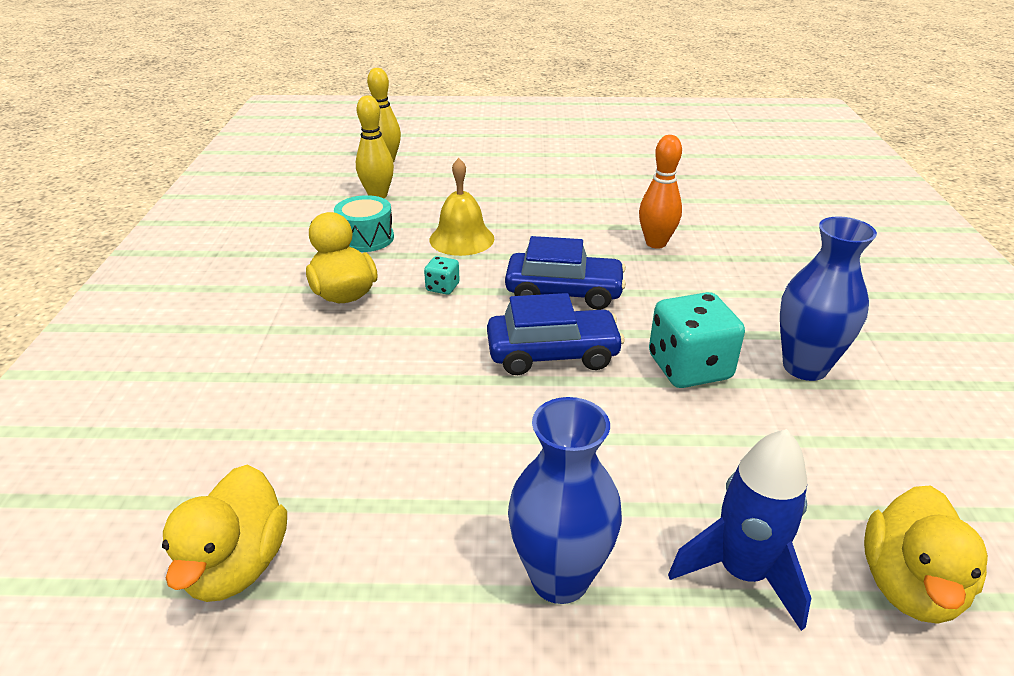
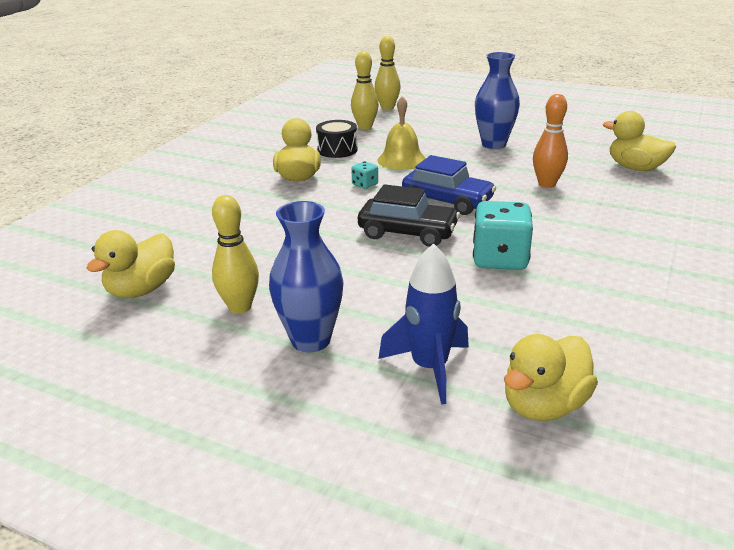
camera: 25 degrees right, 5 degrees down
turquoise drum [334,195,394,252] -> black drum [316,120,357,158]
blue car [487,293,625,375] -> black car [358,184,460,247]
blue vase [780,216,877,381] -> blue vase moved to [475,52,520,149]
none -> yellow bowling pin [212,195,259,314]
none -> yellow duck [603,111,676,171]

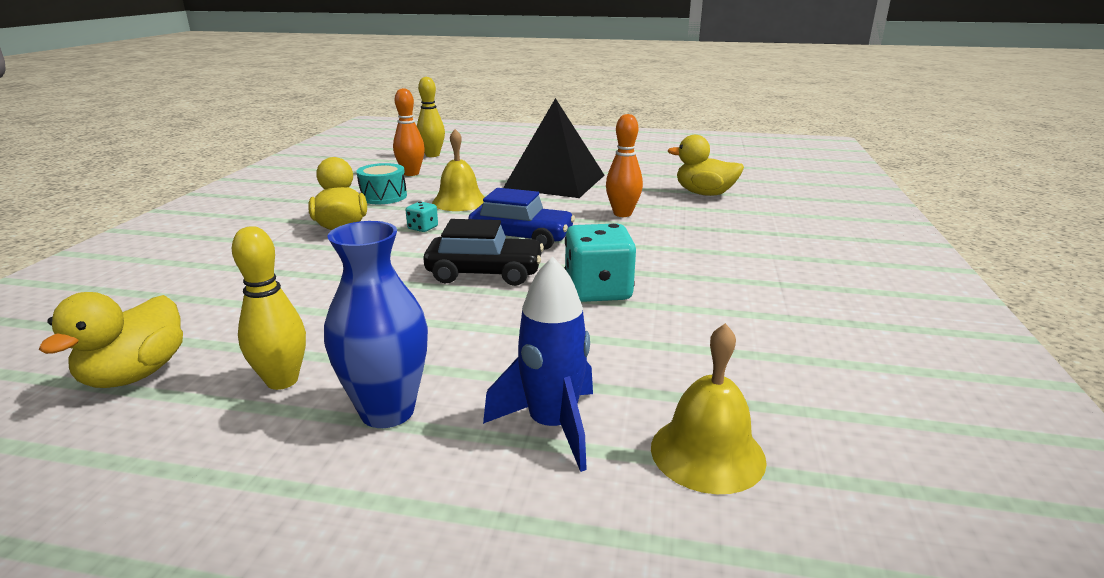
camera: 15 degrees left, 5 degrees down
black drum [316,120,357,158] -> turquoise drum [356,163,407,204]
yellow bowling pin [351,51,379,130] -> orange bowling pin [393,88,425,176]
blue vase [475,52,520,149] -> black pyramid [503,98,604,198]
yellow duck [504,334,598,421] -> yellow bell [651,323,767,494]

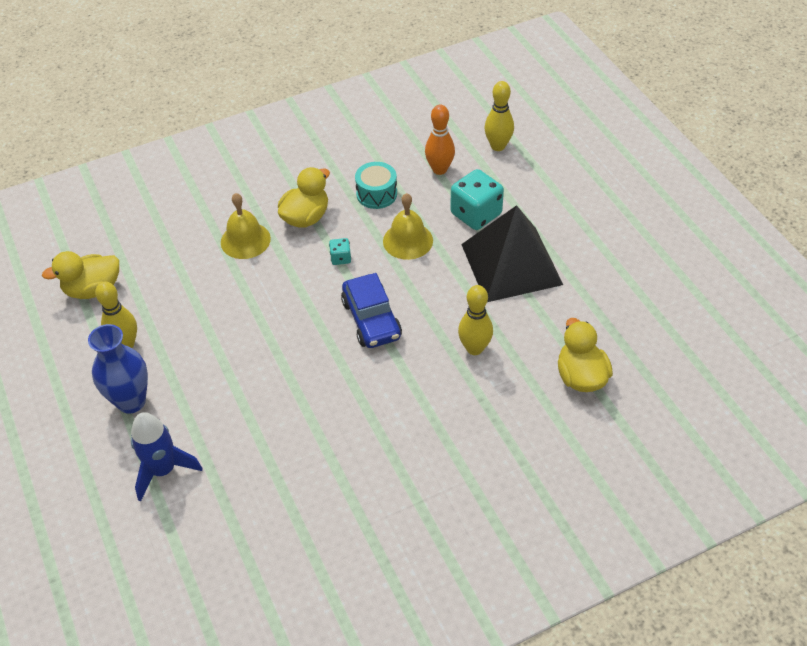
camera: 55 degrees right, 25 degrees up
black car [423,219,544,286] -> none
turquoise dice [565,223,636,302] -> turquoise dice moved to [450,169,504,230]
orange bowling pin [606,114,643,217] -> yellow bowling pin [458,285,493,355]
yellow bell [651,323,767,494] -> yellow bell moved to [221,193,271,259]

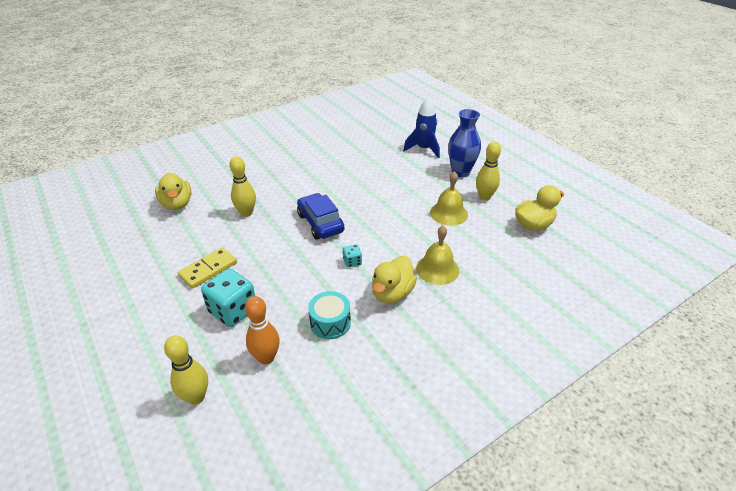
camera: 170 degrees right, 10 degrees down
yellow bell [383,193,433,260] -> yellow bell moved to [430,171,468,226]
black pyramid [461,205,563,302] -> yellow domino [178,247,237,289]

